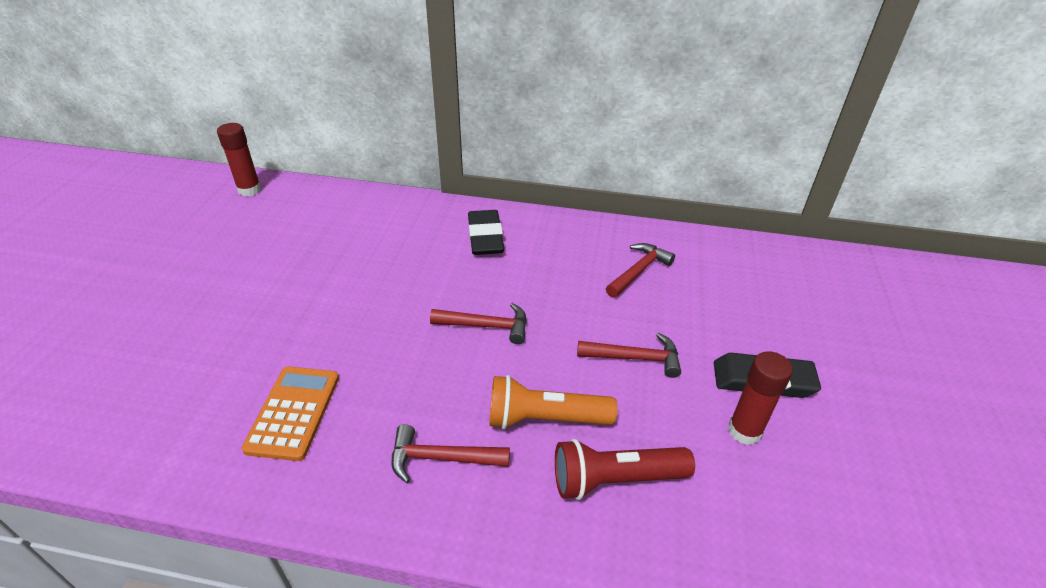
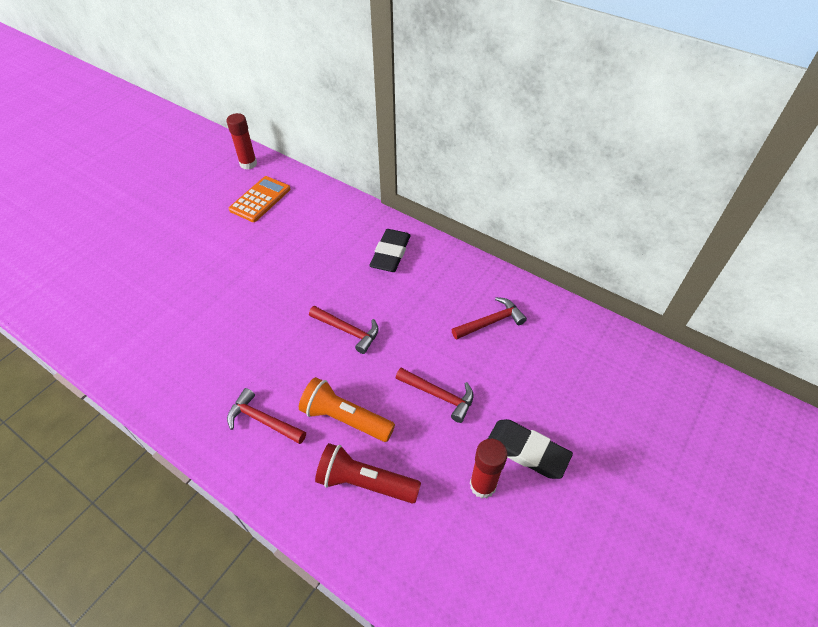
camera: 25 degrees right, 10 degrees up
orange calculator [242,367,339,461] -> orange calculator moved to [229,176,290,222]

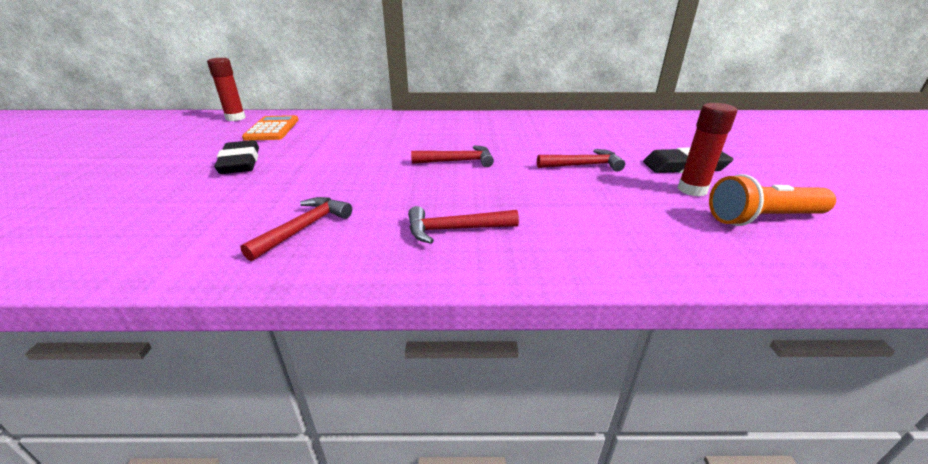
camera: 35 degrees left, 20 degrees down
orange flashlight [299,377,395,442] -> orange flashlight moved to [709,174,836,226]
red flashlight [315,443,421,504] -> none
black eraser [369,229,411,272] -> black eraser moved to [214,140,259,174]
red hammer [452,297,527,340] -> red hammer moved to [240,197,352,261]

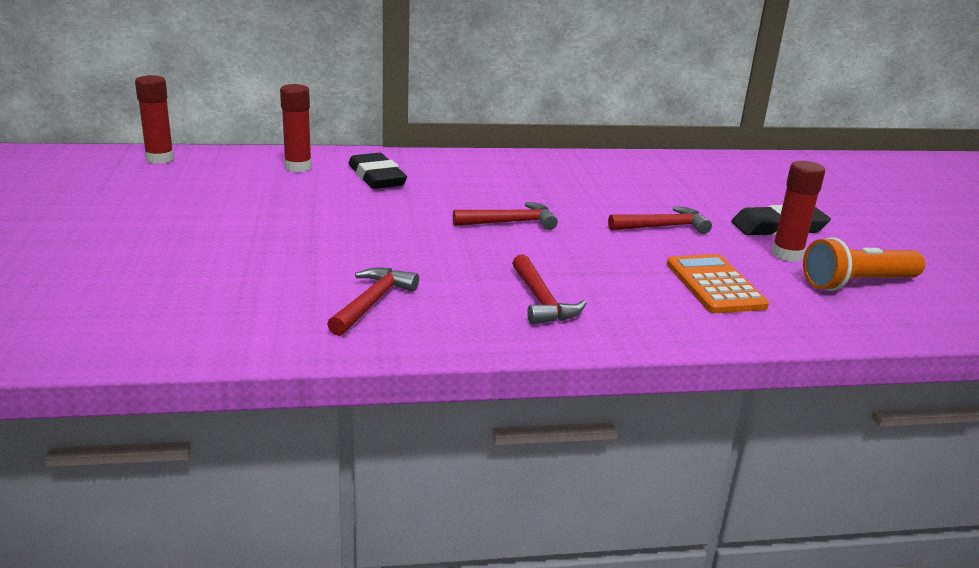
camera: 10 degrees left, 5 degrees down
black eraser [214,140,259,174] -> black eraser moved to [349,153,407,189]
orange calculator [242,115,298,141] -> orange calculator moved to [667,254,769,313]
red hammer [408,206,519,244] -> red hammer turned 90 degrees counterclockwise [512,254,587,325]
none -> red glue stick [280,84,312,172]

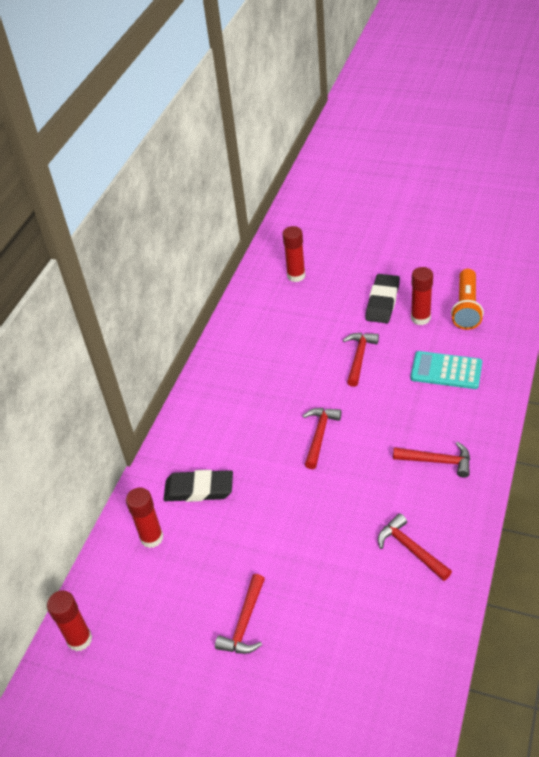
camera: 55 degrees left, 20 degrees up
orange calculator [667,254,769,313] -> turquoise calculator [411,351,482,389]
none -> red hammer [215,574,265,654]
none -> red glue stick [283,226,305,282]

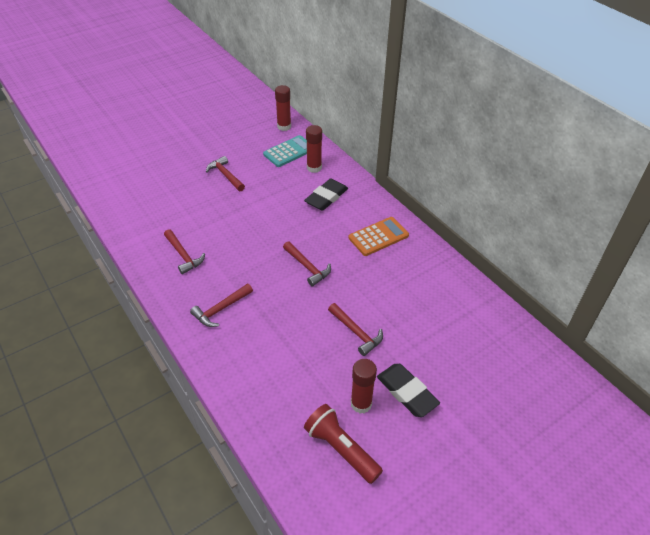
camera: 120 degrees right, 0 degrees up
red glue stick [283,226,305,282] -> none
red hammer [378,513,452,581] -> red hammer turned 60 degrees clockwise [164,229,205,274]
turquoise calculator [411,351,482,389] -> turquoise calculator moved to [263,135,307,167]
orange flashlight [451,269,484,330] -> red flashlight [304,404,383,484]
none -> orange calculator [349,217,409,256]

